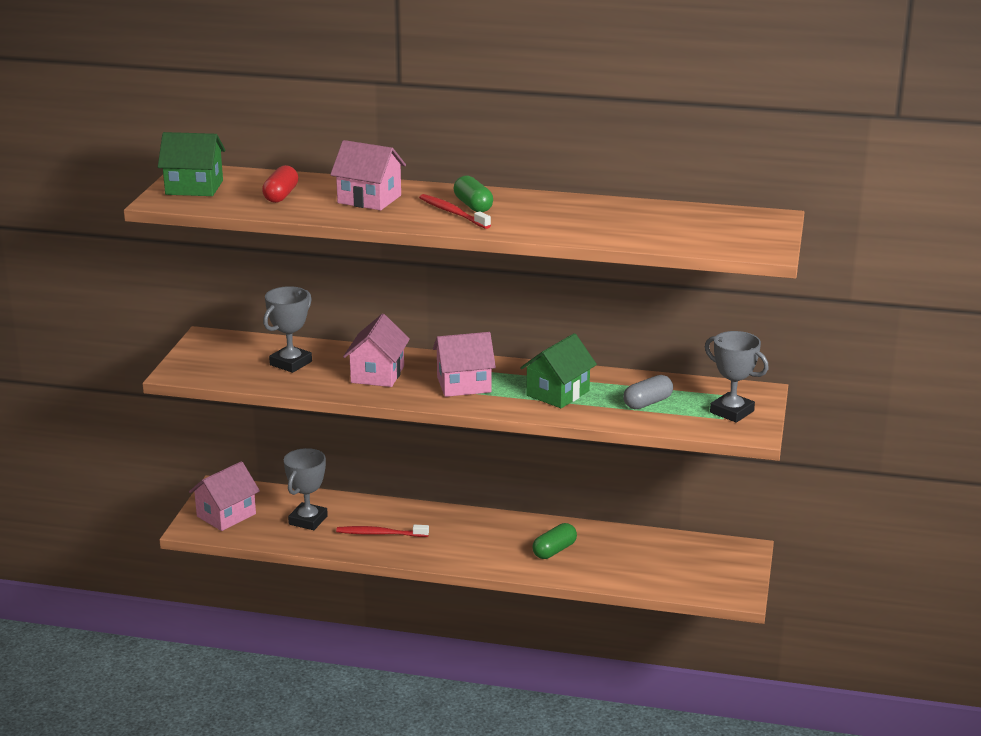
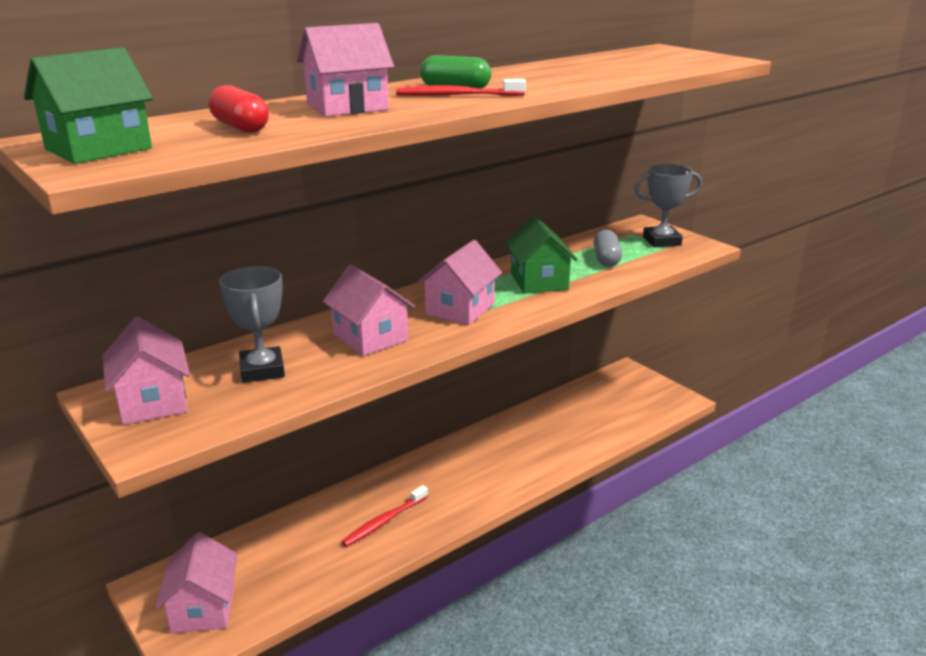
camera: 50 degrees left, 0 degrees up
grey trophy [284,448,328,530] -> none
green capsule [532,523,577,559] -> none
none -> pink house [103,317,190,425]

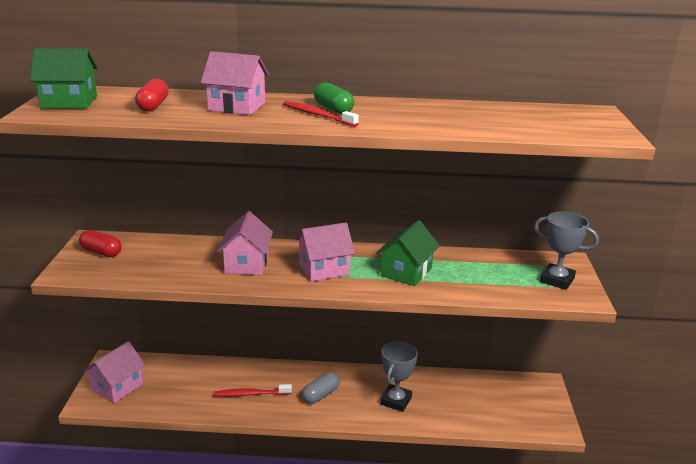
camera: 40 degrees right, 0 degrees up
pink house [103,317,190,425] -> red capsule [79,230,122,257]
grey trophy [219,266,285,383] -> grey trophy moved to [380,341,418,412]
grey capsule [594,230,622,267] -> grey capsule moved to [302,372,339,404]

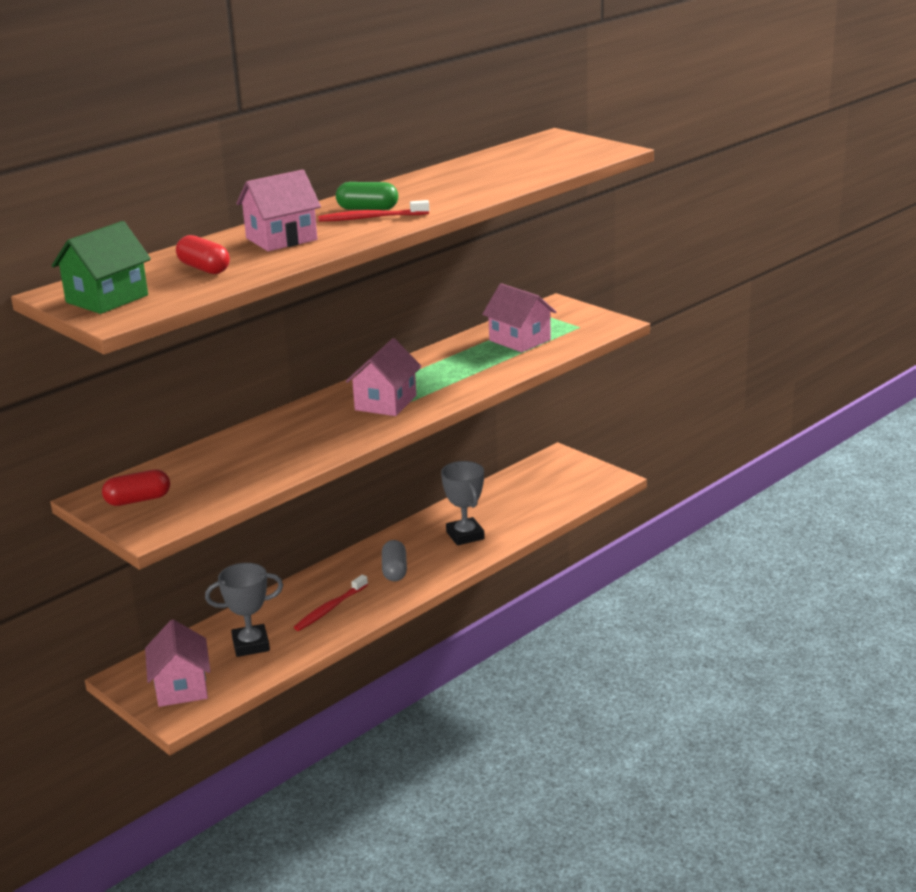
camera: 45 degrees left, 0 degrees up
pink house [217,211,273,275] -> pink house moved to [482,283,556,352]
green house [376,220,440,286] -> none
grey trophy [534,211,599,290] -> grey trophy moved to [205,563,283,657]

